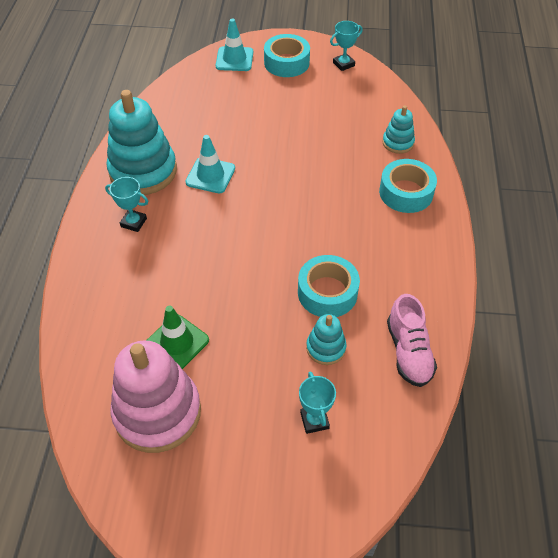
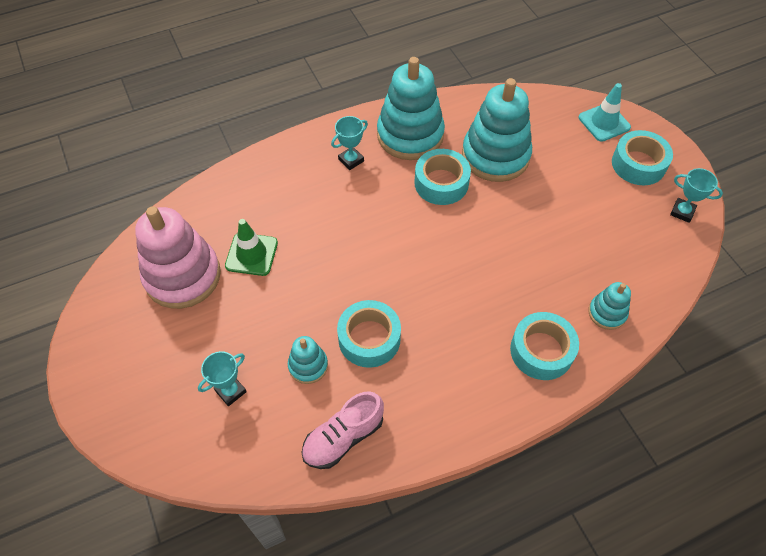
camera: 60 degrees right, 5 degrees up
turquoise trophy [105,177,148,232] -> turquoise trophy turned 60 degrees clockwise [331,116,368,170]
turquoise traffic cone [185,135,235,193] -> turquoise tape [414,149,471,205]
none -> turquoise stacking toy [462,78,532,182]

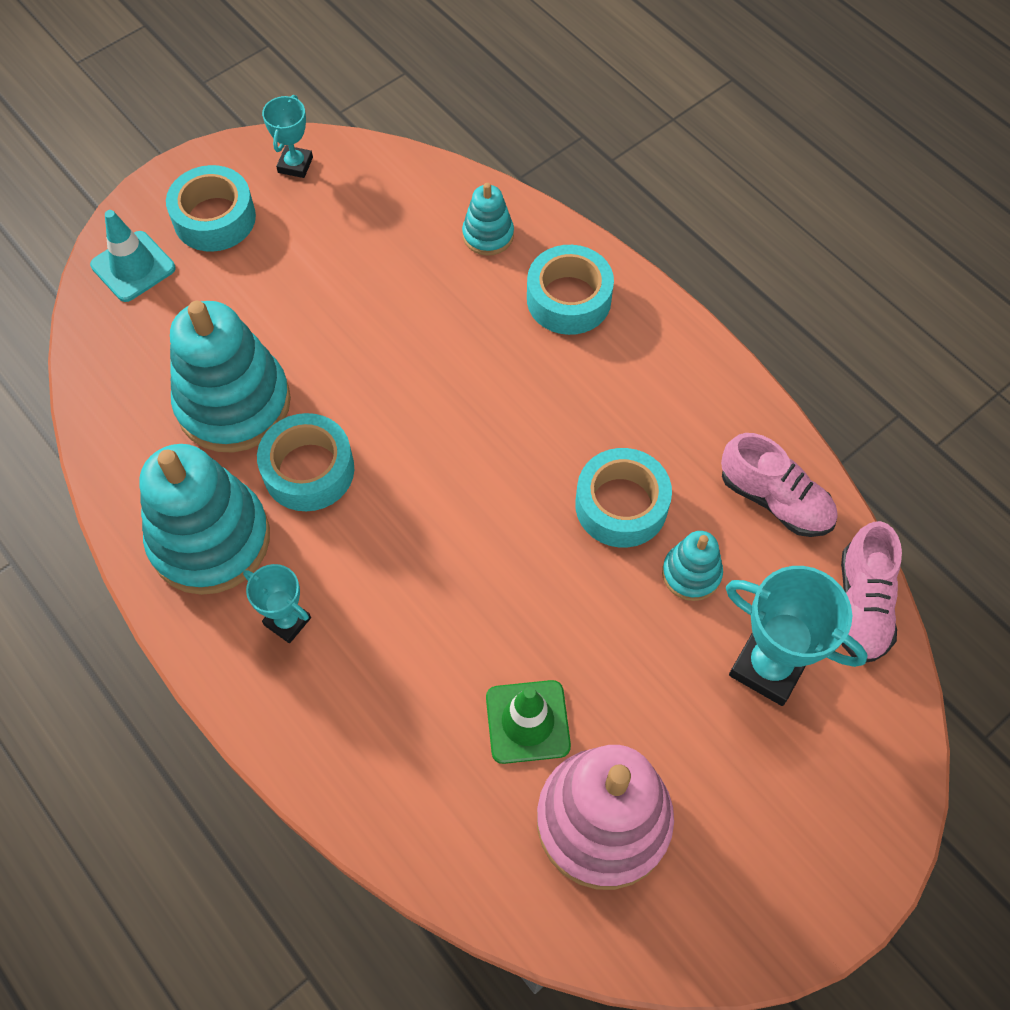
camera: 105 degrees left, 5 degrees up
turquoise trophy [198,351,247,406] -> turquoise trophy [726,566,868,706], size x1.73
none -> pink shoe [841,521,902,662]

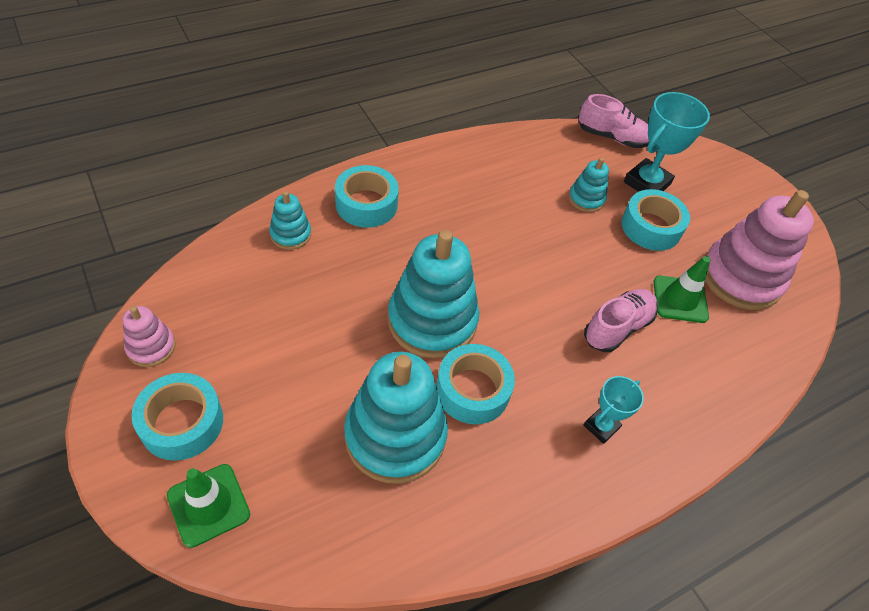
camera: 85 degrees left, 10 degrees down
turquoise traffic cone [90,210,175,302] -> green traffic cone [167,464,250,548]
turquoise stacking toy [140,444,270,595] -> turquoise stacking toy moved to [388,230,479,358]
turquoise trophy [262,95,313,178] -> pink stacking toy [123,306,176,367]
turquoise tape [575,448,672,548] -> turquoise tape moved to [621,189,690,251]
pink shoe [721,433,837,537] -> pink shoe moved to [584,289,658,352]

